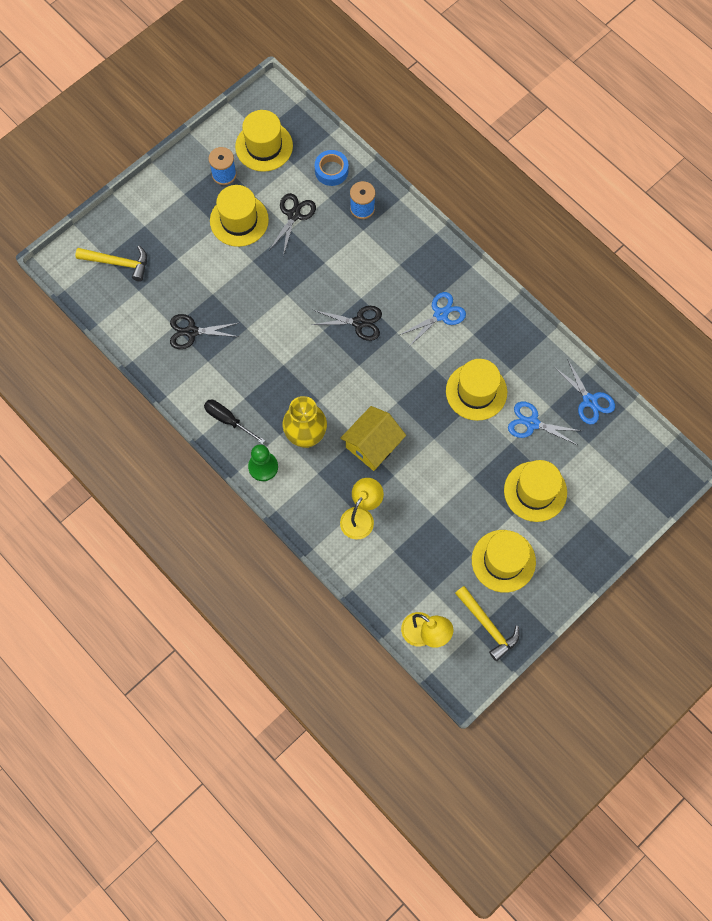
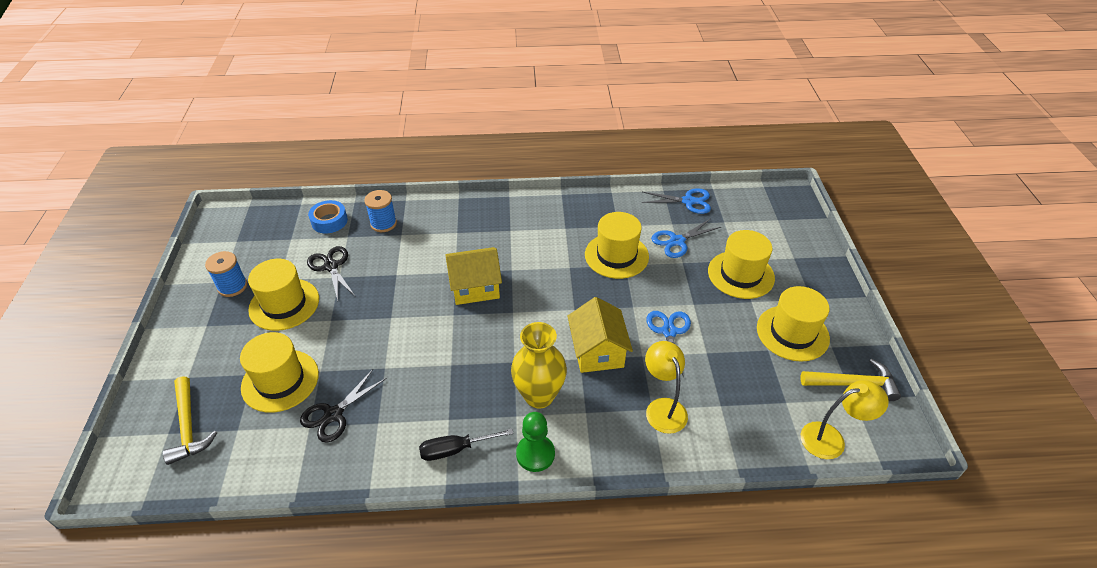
camera: 50 degrees left, 25 degrees down
yellow hammer [75,245,147,282] -> yellow hammer turned 105 degrees clockwise [163,376,218,465]
yellow hat [235,110,293,172] -> yellow hat moved to [240,332,319,413]
black scissors [312,306,382,341] -> yellow house [445,247,502,305]
blue scissors [400,292,466,346] -> blue scissors moved to [646,311,691,377]

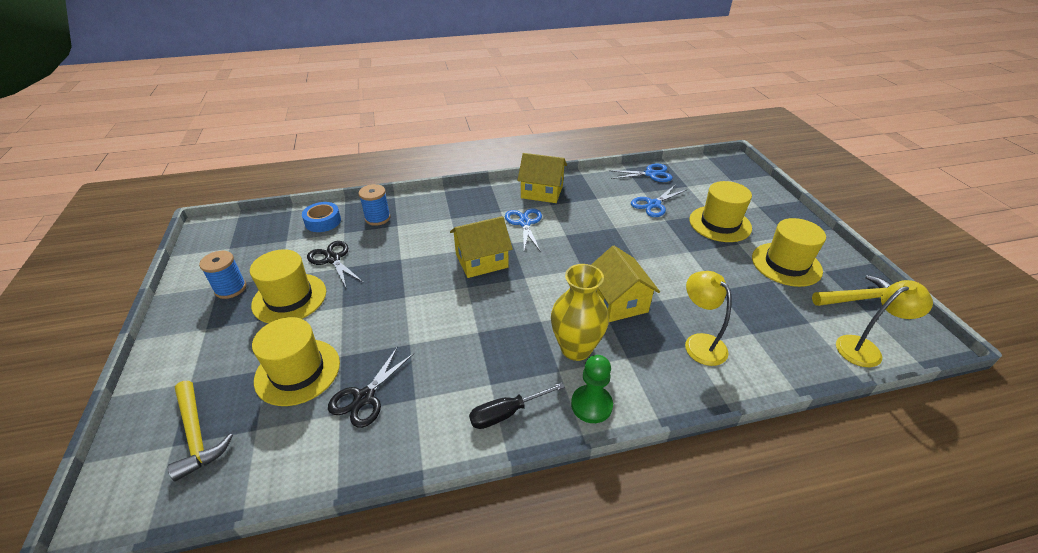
camera: 10 degrees left, 5 degrees down
yellow hat [585,212,649,279] -> none
blue scissors [646,311,691,377] -> blue scissors moved to [505,208,542,252]
none -> yellow house [517,153,567,203]

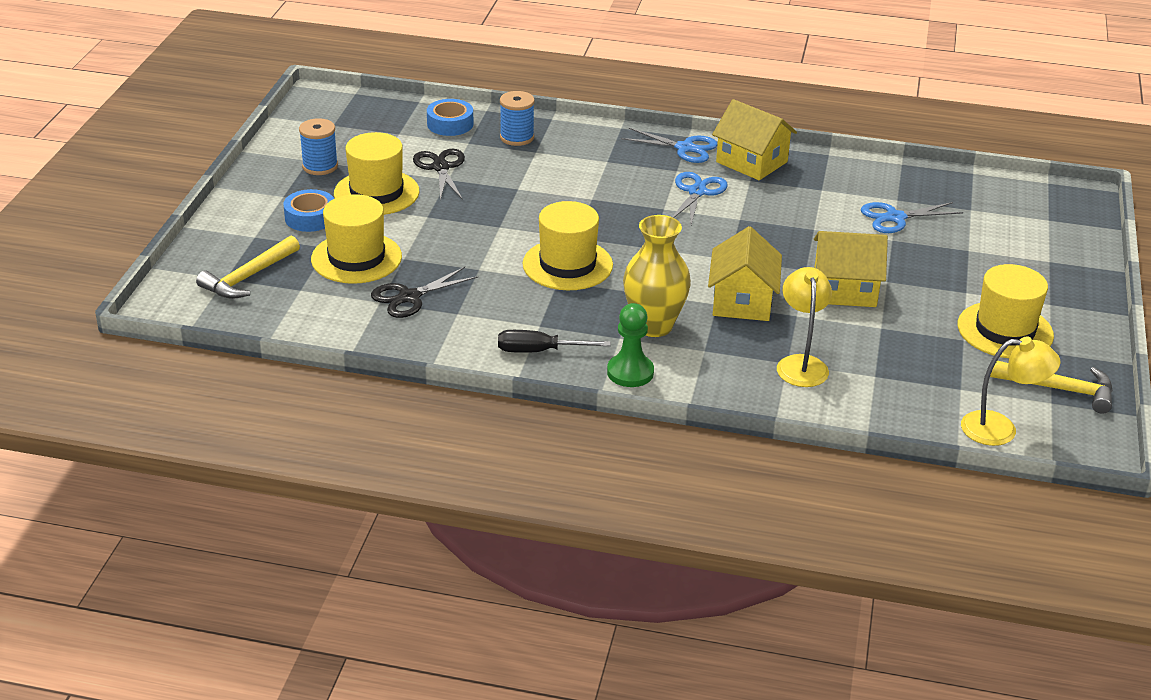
camera: 25 degrees right, 5 degrees down
yellow hammer [168,381,233,481] -> yellow hammer turned 45 degrees clockwise [196,236,300,299]
yellow house [450,216,513,278] -> yellow house moved to [814,231,888,307]
blue scissors [608,164,673,182] -> blue scissors moved to [621,128,718,163]
yellow hat [689,181,752,242] -> yellow hat moved to [523,201,613,290]
none -> blue tape [283,189,334,232]

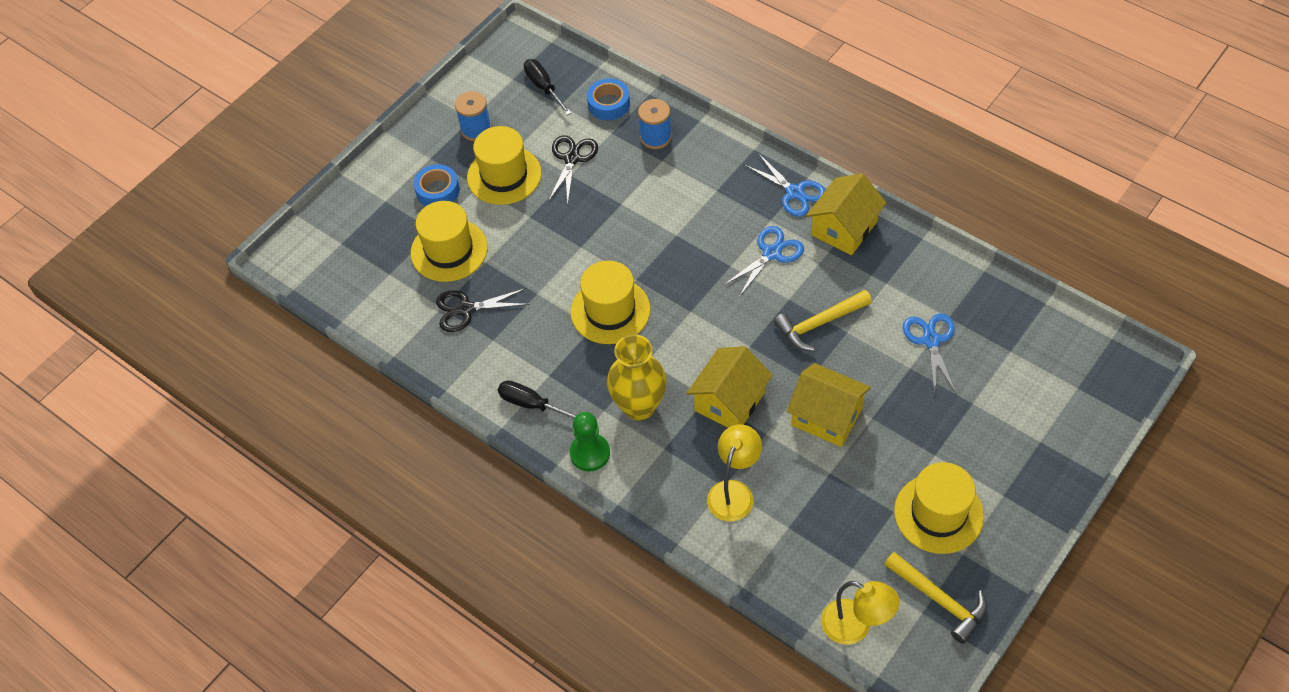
camera: 30 degrees right, 20 degrees up
yellow hammer [196,236,300,299] -> yellow hammer moved to [774,290,872,351]
yellow house [712,99,797,180] -> yellow house turned 60 degrees clockwise [806,173,887,255]
blue scissors [861,202,963,233] -> blue scissors turned 75 degrees clockwise [903,313,956,396]
none -> black screwdriver [524,59,571,115]

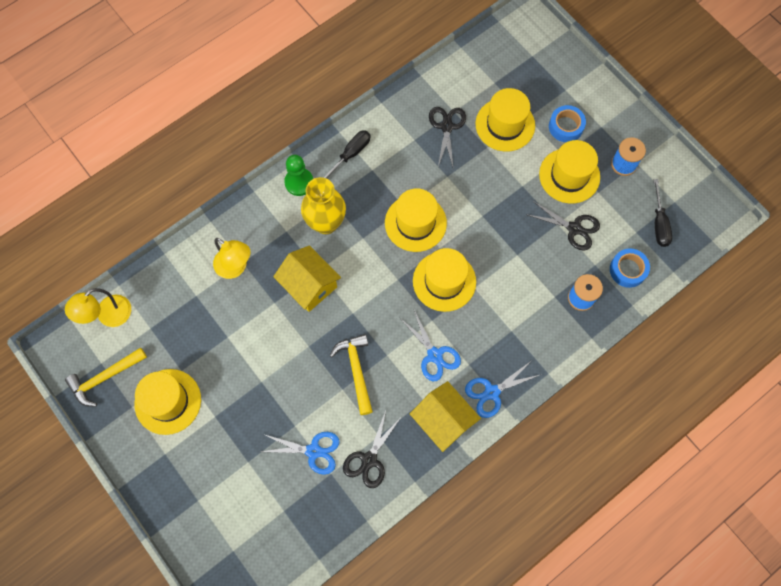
camera: 100 degrees right, 15 degrees up
black screwdriver [524,59,571,115] -> black screwdriver turned 105 degrees clockwise [653,179,672,247]
yellow house [787,363,871,447] -> none
none -> black scissors [343,410,400,488]
none -> yellow hat [413,248,476,312]

